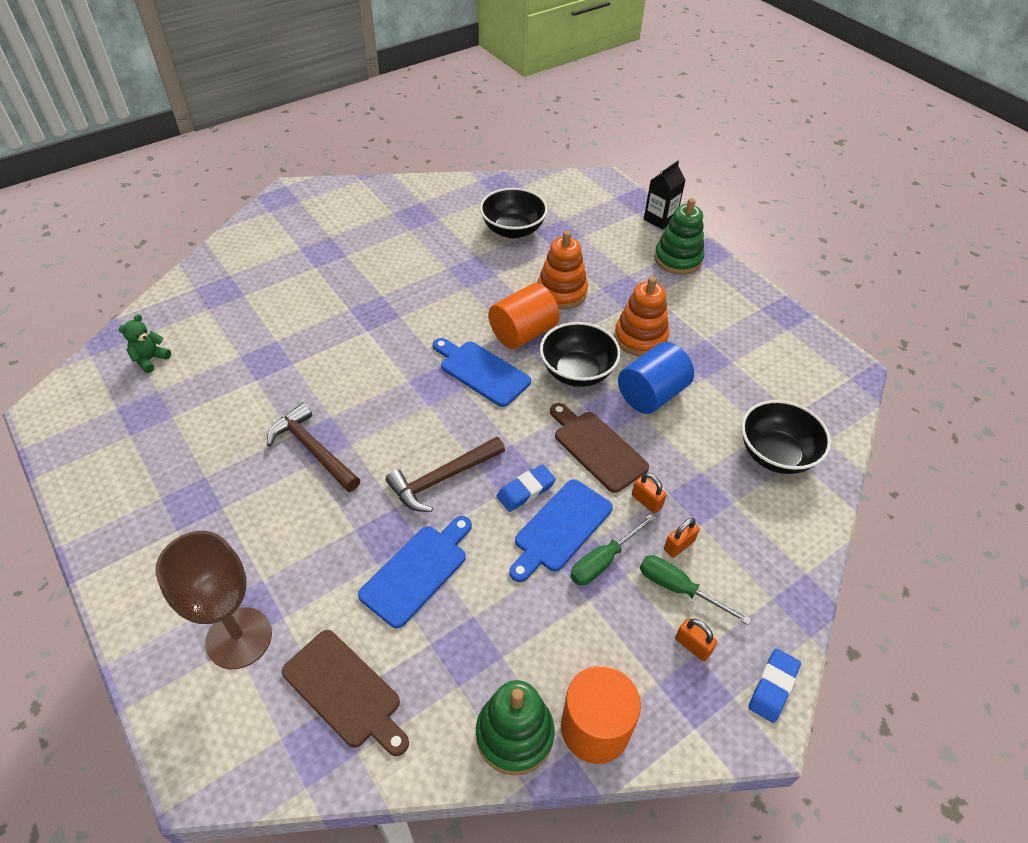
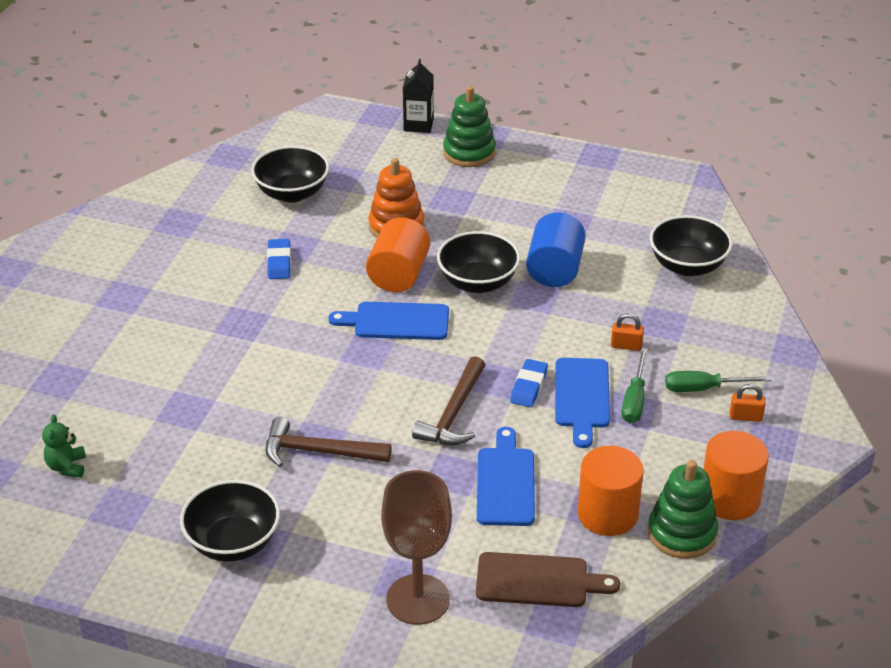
camera: 35 degrees left, 10 degrees down
brown cutting board [550,403,649,493] -> none
orange stacking toy [614,276,669,357] -> none
orange padlock [664,518,700,558] -> none
blue eraser [748,648,801,723] -> blue eraser moved to [267,239,291,279]
none -> black bowl [180,480,280,562]
none -> orange cylinder [577,446,644,536]

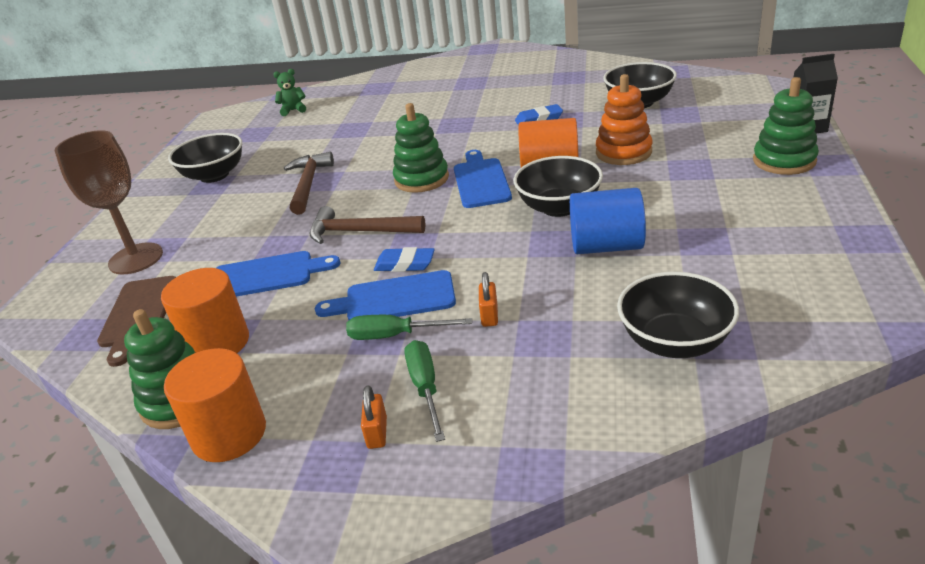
camera: 85 degrees right, 5 degrees down
none -> green stacking toy [393,103,449,193]

